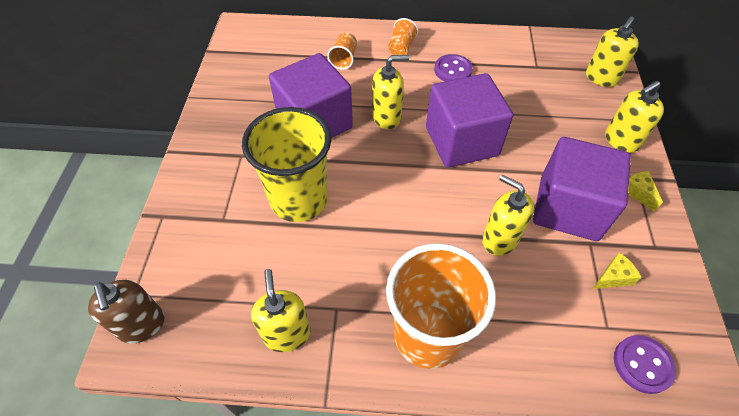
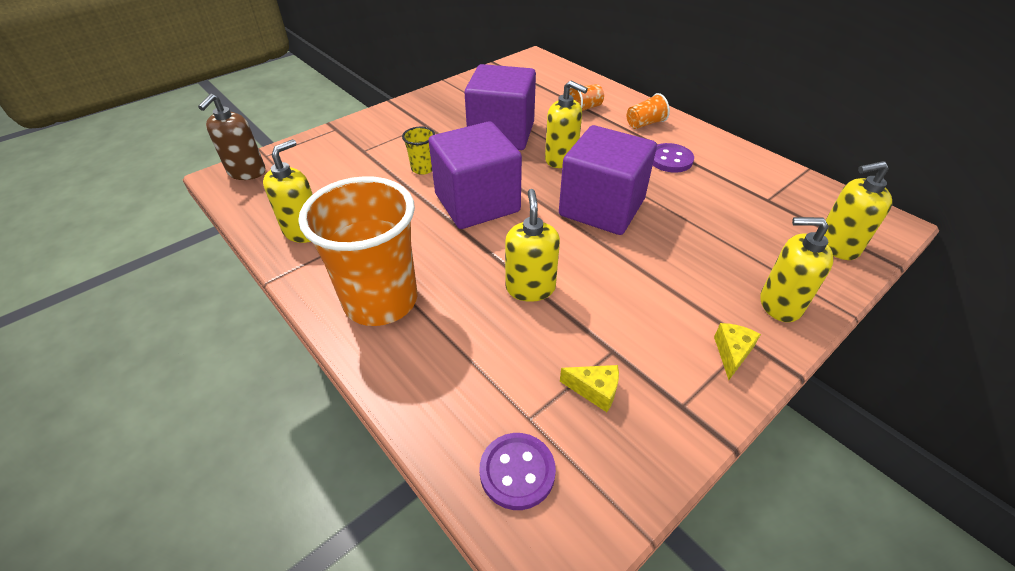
camera: 45 degrees right, 10 degrees down
yellow cup [242,107,331,222] -> yellow cup [402,127,435,175], size x0.42
purple cube [533,137,631,241] -> purple cube moved to [428,121,522,229]

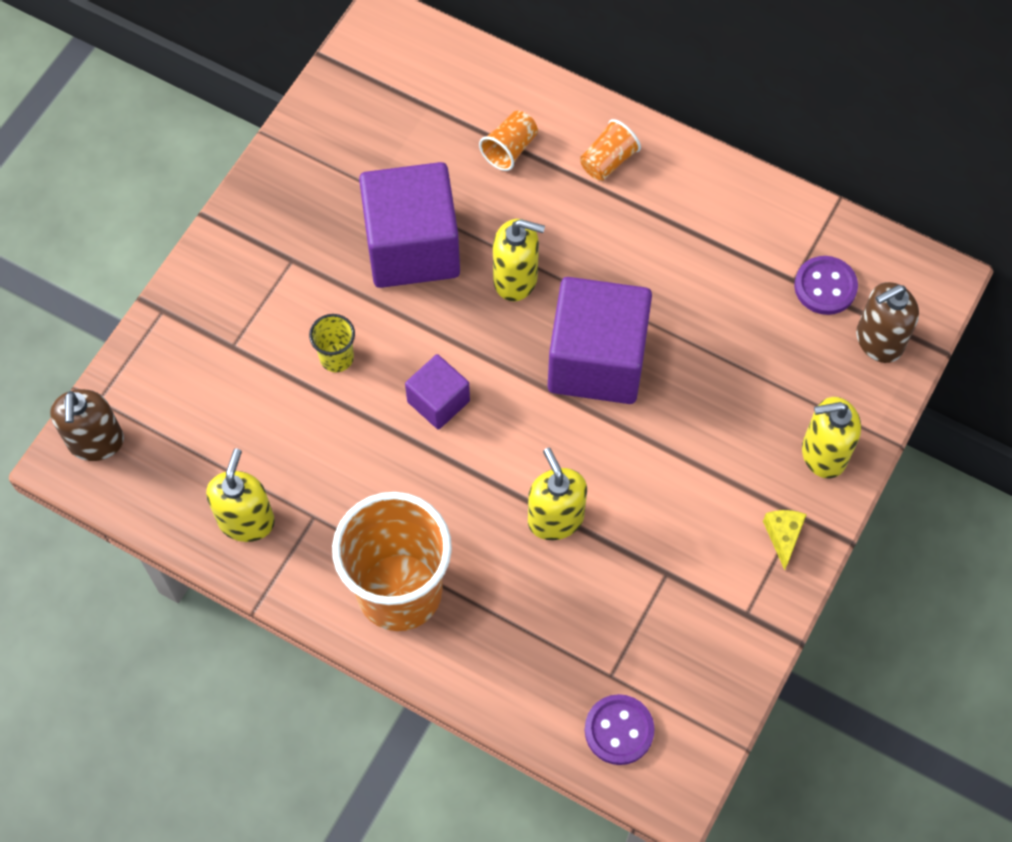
camera: 20 degrees left, 20 degrees up
purple cube [428,121,522,229] -> purple cube [405,354,470,429], size x0.52
yellow cheese [560,365,619,412] -> none
purple button [653,143,694,173] -> purple button moved to [794,256,858,315]
yellow soap dispenser [824,161,892,260] -> brown soap dispenser [856,282,919,363]

